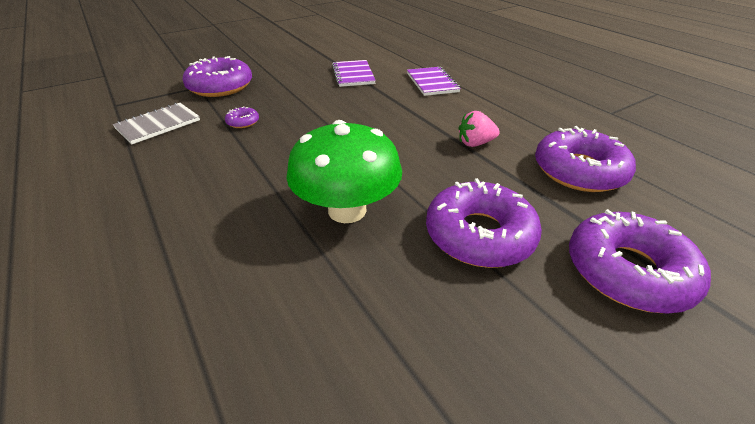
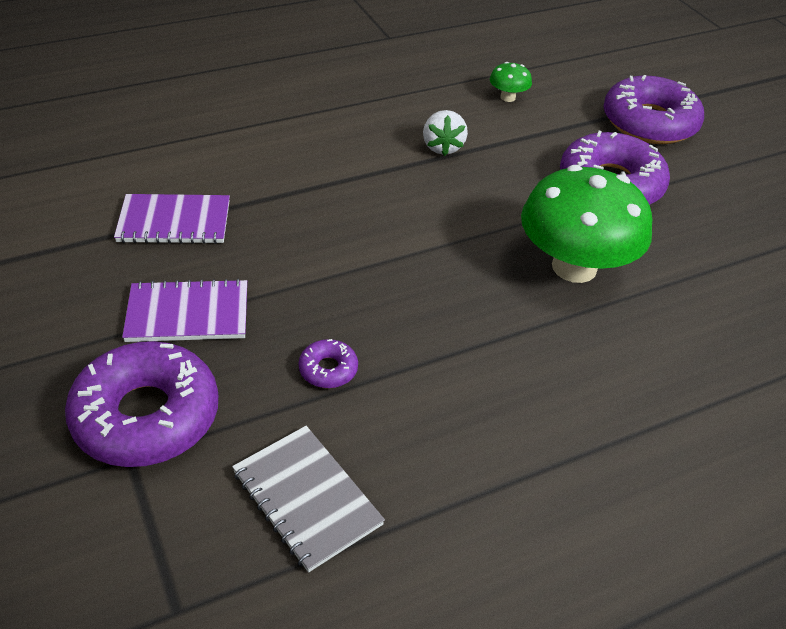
camera: 85 degrees left, 5 degrees up
purple notebook [407,67,461,96] -> purple notebook moved to [122,279,247,342]
pink strawberry [459,111,500,147] -> white strawberry [423,110,468,156]
purple donut [535,126,636,192] -> green mushroom [490,62,532,102]

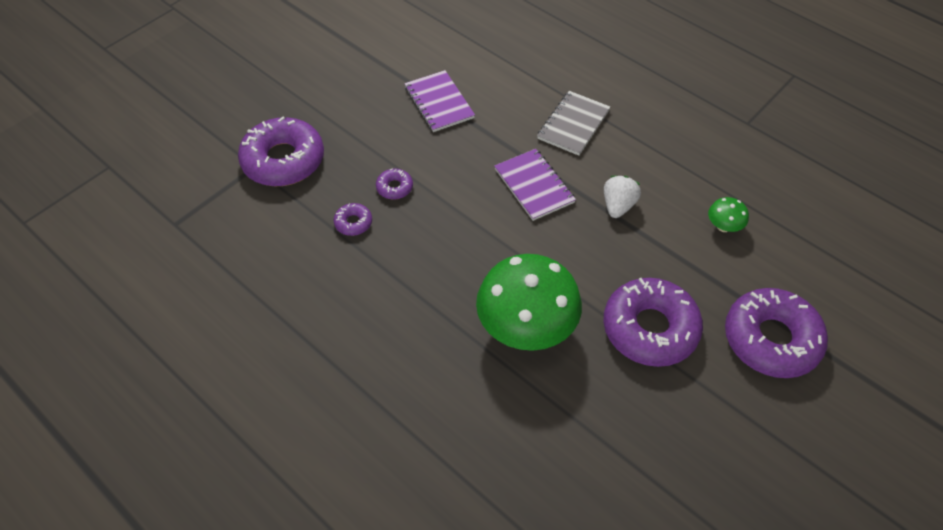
camera: 70 degrees right, 10 degrees up
purple notebook [122,279,247,342] -> purple notebook moved to [494,149,576,221]
grey notebook [232,426,385,572] -> grey notebook moved to [537,91,610,156]
white strawberry [423,110,468,156] -> white strawberry turned 135 degrees clockwise [604,176,641,218]
none -> purple donut [376,169,413,199]

